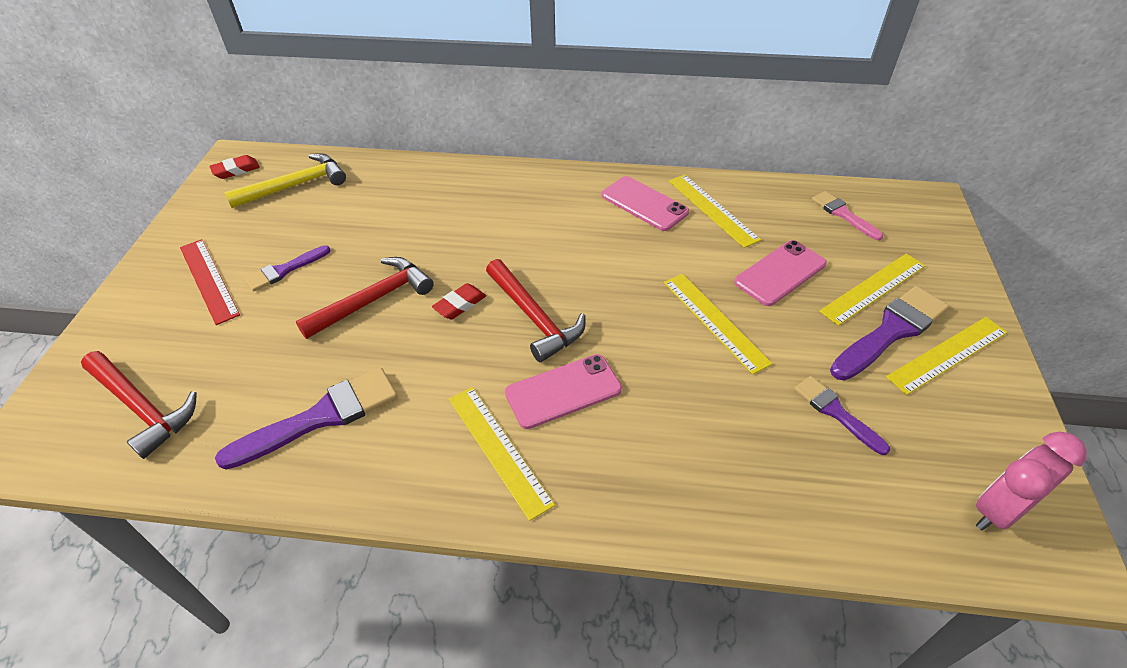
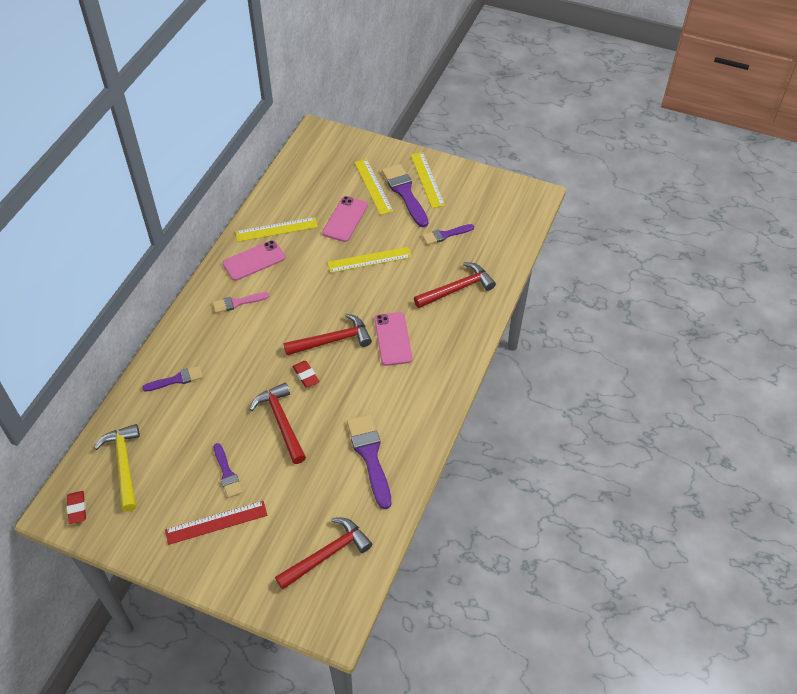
camera: 75 degrees left, 5 degrees up
yellow ruler [449,387,555,521] -> none
pink phone [734,240,827,306] -> pink phone turned 45 degrees clockwise [322,196,368,242]
pink brush [812,191,883,240] -> pink brush moved to [213,292,269,313]
pink clock [976,432,1087,531] -> none
none -> purple brush [142,366,203,392]
none -> red hammer [414,262,496,308]

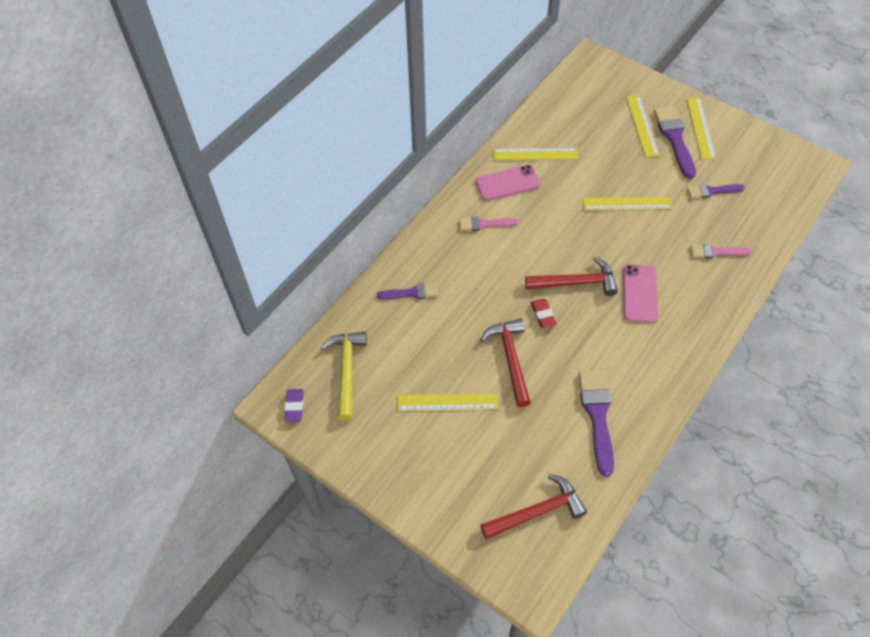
camera: 15 degrees right, 5 degrees up
red eraser [67,491,86,524] -> purple eraser [284,389,304,422]
red ruler [165,501,267,545] -> none
purple brush [214,443,243,498] -> yellow ruler [397,393,499,411]
pink phone [322,196,368,242] -> none
red hammer [414,262,496,308] -> pink brush [690,244,751,258]

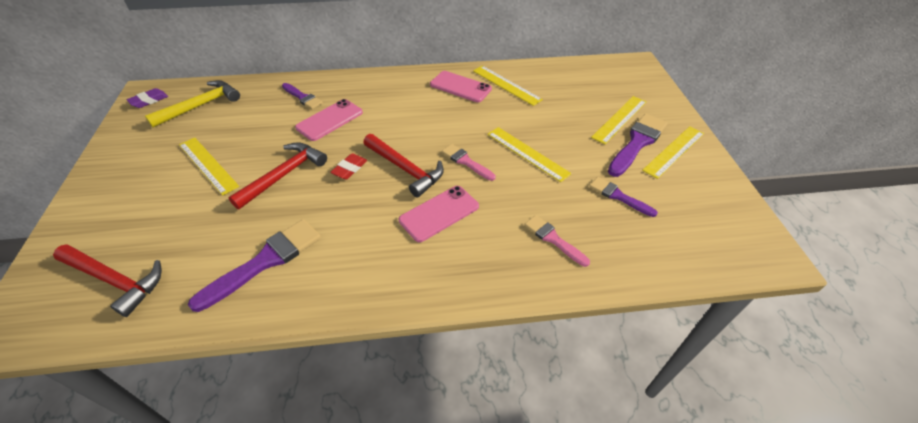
camera: 45 degrees right, 10 degrees down
pink brush [459,217,518,231] -> pink brush moved to [442,144,496,181]
none -> pink phone [295,99,363,141]

